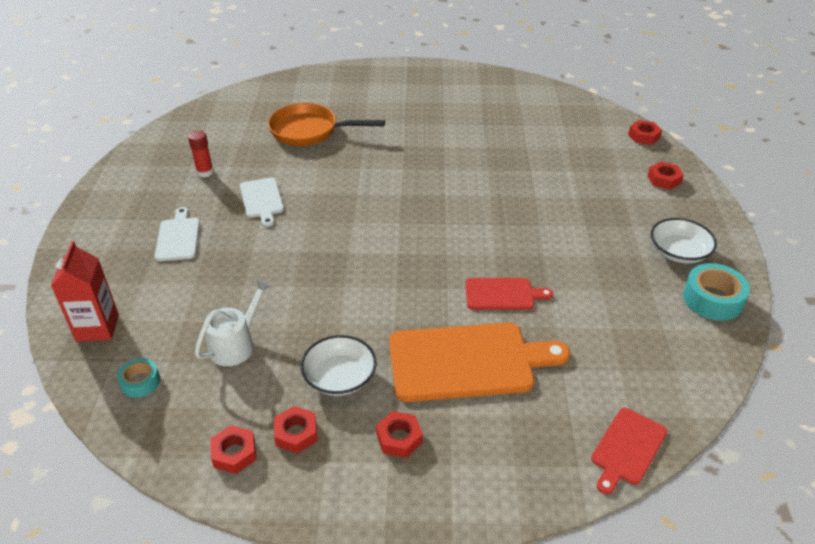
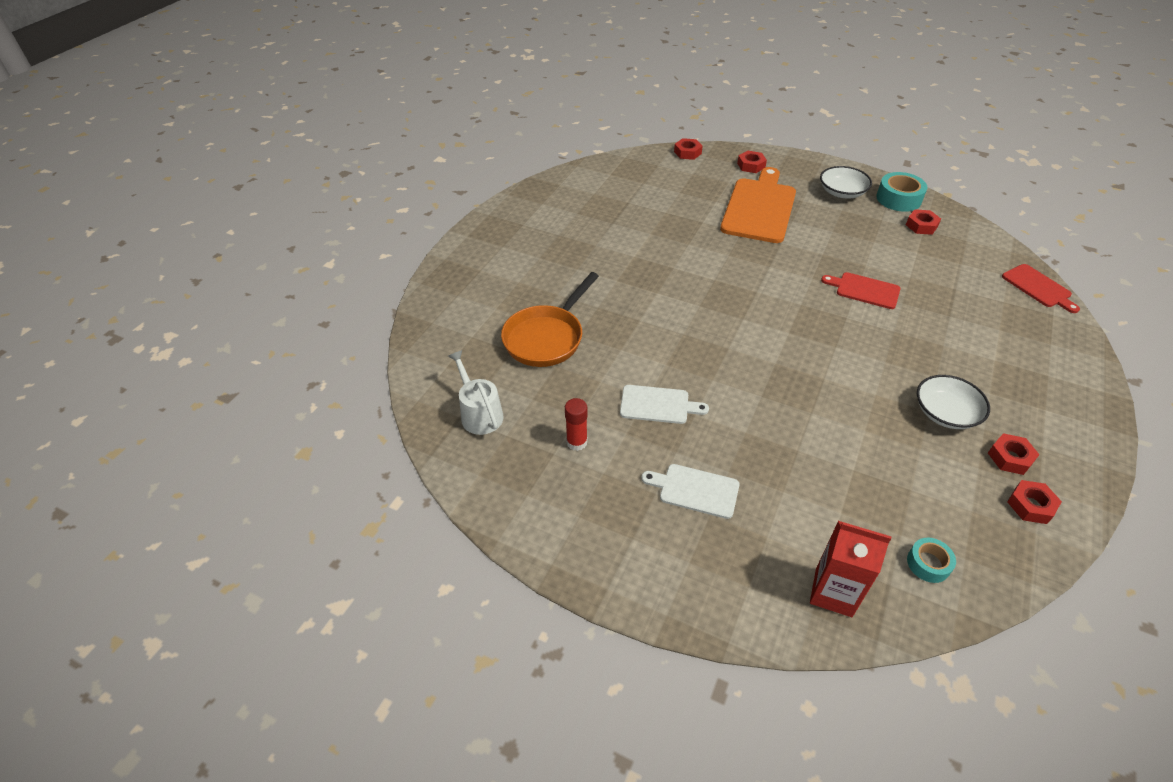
camera: 65 degrees left, 5 degrees up
white watering can [195,279,272,366] -> white watering can moved to [448,350,504,435]
red nut [376,411,423,458] -> red nut moved to [906,209,941,235]
orange cutting board [389,323,570,402] -> orange cutting board moved to [720,167,796,243]
red cutting board [466,278,553,310] -> red cutting board turned 90 degrees counterclockwise [821,272,900,309]

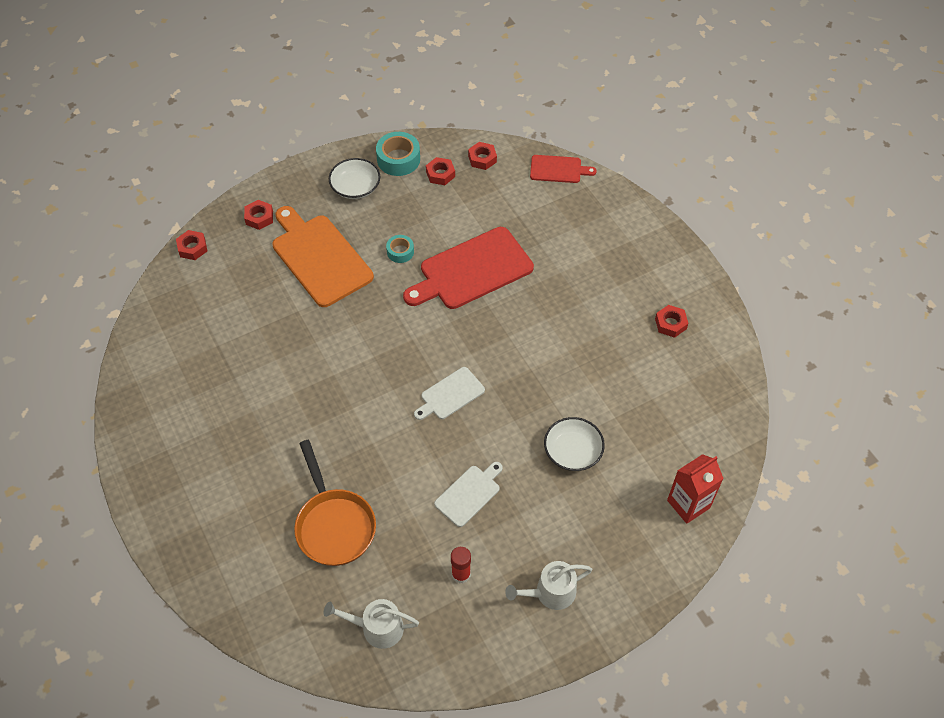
camera: 55 degrees left, 10 degrees up
white cutting board [641,464,739,519] -> white cutting board moved to [414,367,485,420]
red cutting board [821,272,900,309] -> red cutting board [403,227,534,309], size x1.90
turquoise tape [907,538,956,583] -> turquoise tape moved to [386,235,414,263]
white bowl [917,375,990,429] -> white bowl moved to [544,417,605,471]
red nut [1007,480,1062,524] -> red nut moved to [468,142,497,170]
none -> white watering can [505,561,592,610]

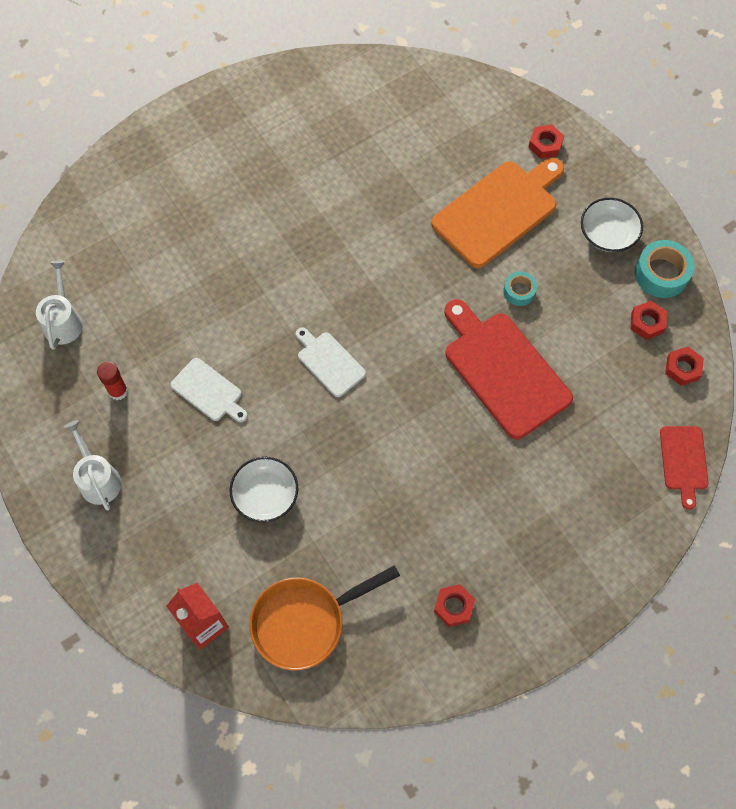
camera: 85 degrees right, 10 degrees up
red nut [176,230,207,260] -> none
orange pan [294,440,376,566] -> orange pan moved to [250,565,400,671]

